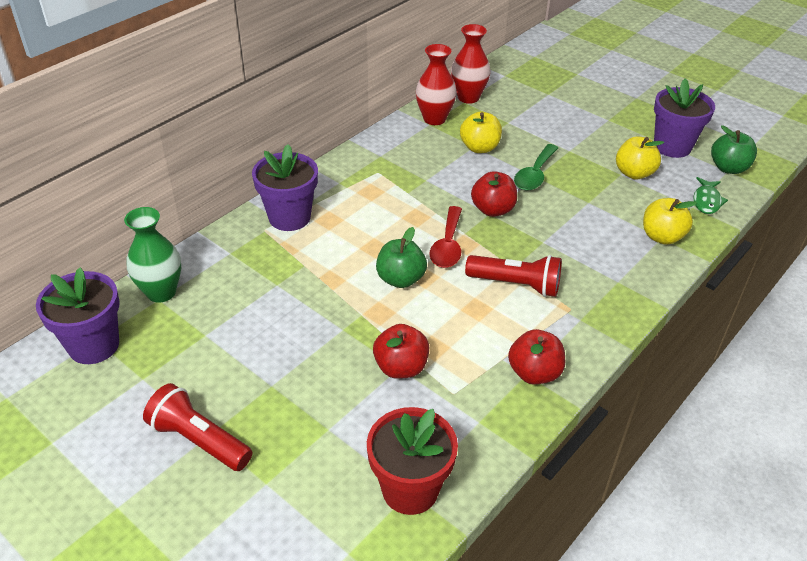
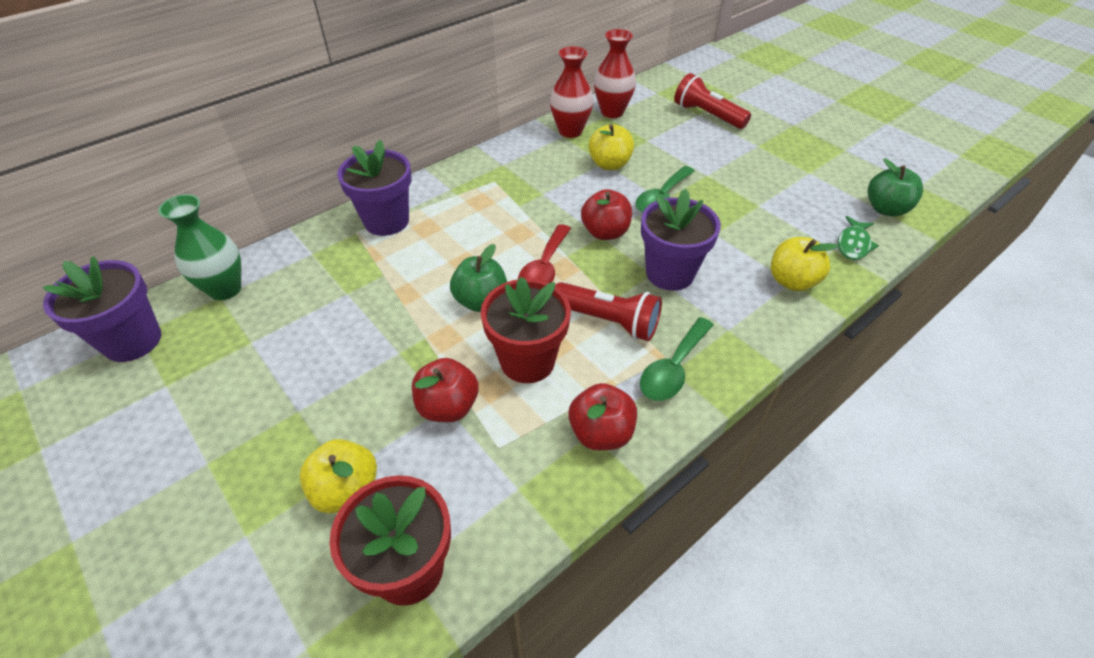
camera: 10 degrees right, 5 degrees up
red flashlight [143,383,252,471] -> red flashlight moved to [674,73,751,129]
yellow apple [616,136,664,179] -> yellow apple moved to [299,439,377,513]
purple flower pot [654,79,715,158] -> purple flower pot moved to [641,188,721,291]
none -> red flower pot [481,277,571,383]
none -> green spoon [640,317,713,401]

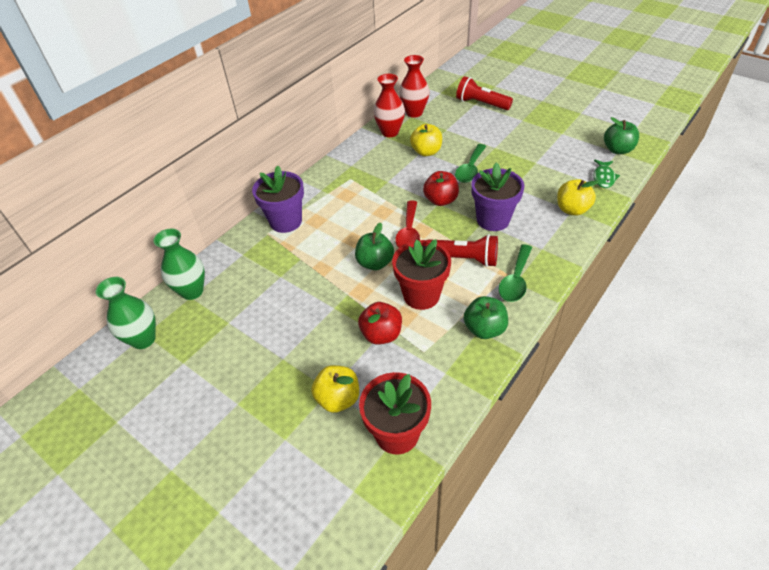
camera: 10 degrees left, 0 degrees up
purple flower pot [42,256,161,362] -> green vase [96,277,156,349]
red apple [568,383,637,450] -> green apple [464,296,508,339]

